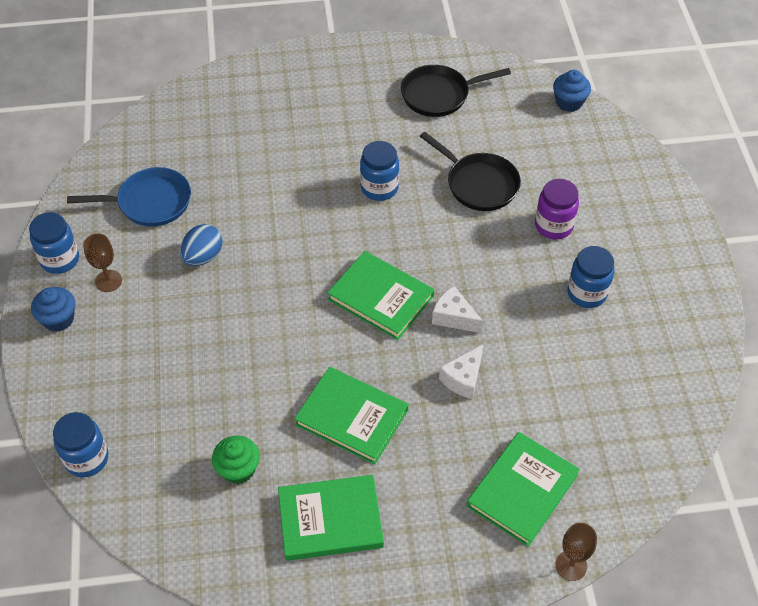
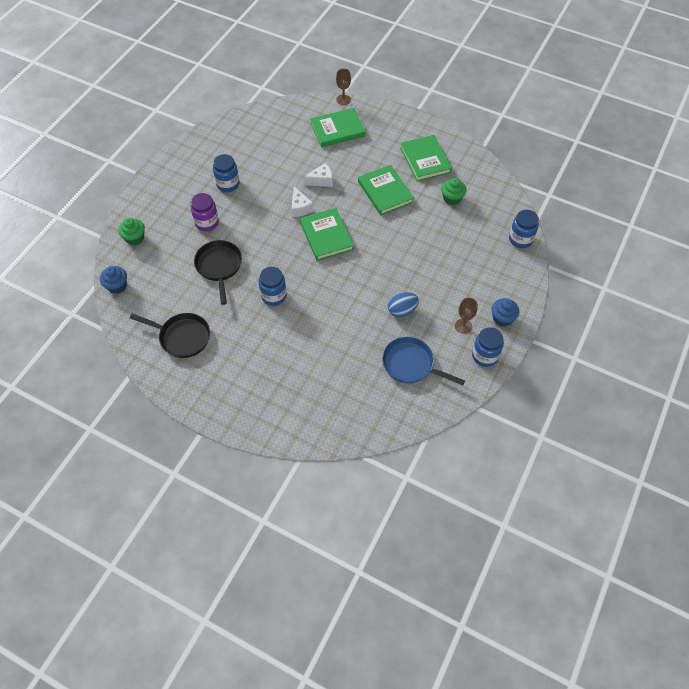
camera: 145 degrees left, 5 degrees up
green book [278,475,384,561] -> green book turned 45 degrees clockwise [400,135,452,182]
none -> green cupcake [118,218,145,245]

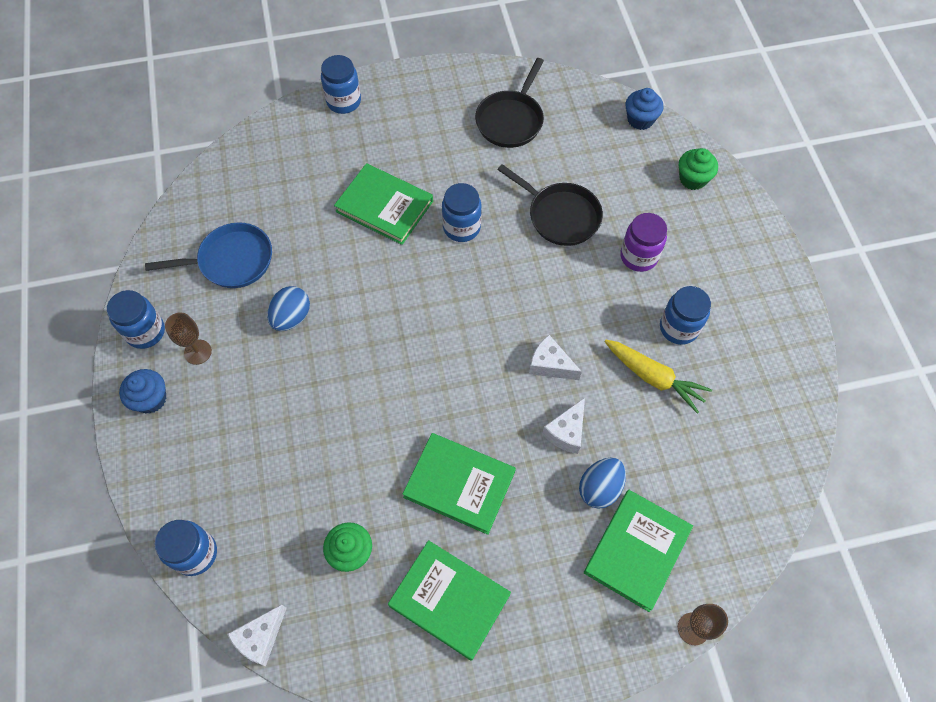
camera: 140 degrees right, 5 degrees up
black pan [130,313,210,358] -> black pan turned 45 degrees counterclockwise [475,58,544,148]
green book [300,208,354,261] -> green book moved to [334,163,433,245]
none -> white cheese [227,605,287,666]
none -> blue jar [321,55,361,114]
none -> blue egg [579,458,626,509]
none -> yellow carrot [604,340,712,413]

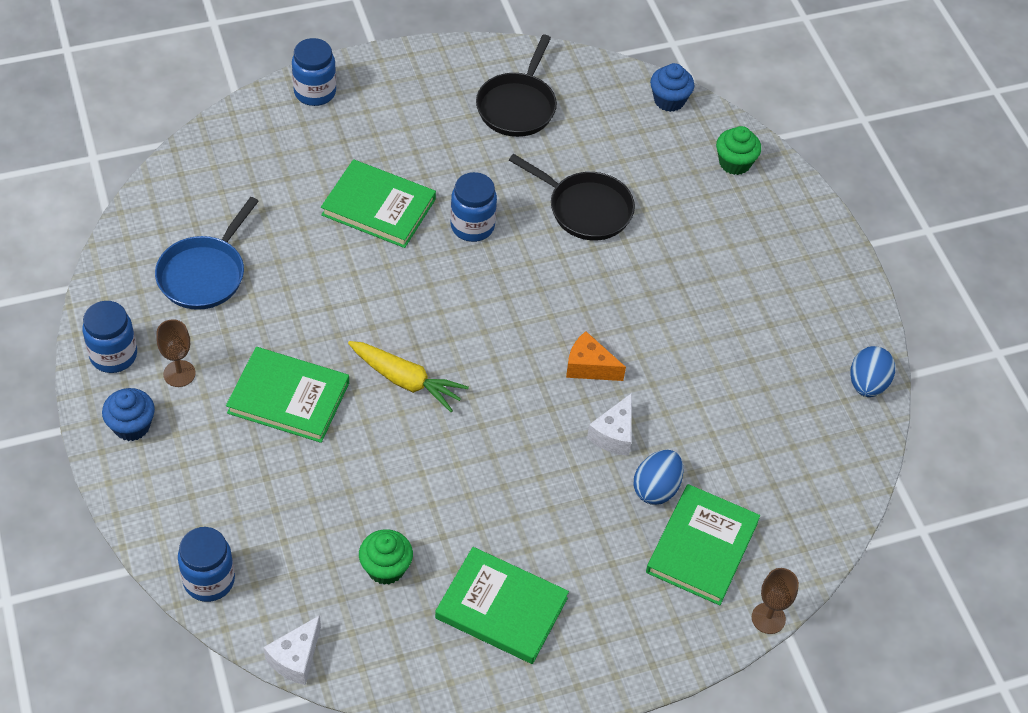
camera: 10 degrees left, 10 degrees down
blue pan [145,222,272,288] -> blue pan turned 135 degrees clockwise [155,197,259,310]
blue egg [267,286,310,331] -> blue egg moved to [850,346,895,397]
green book [402,433,516,535] -> green book moved to [226,347,349,443]
white cheese [529,335,582,380] -> orange cheese [566,331,626,381]
yellow carrot [604,340,712,413] -> yellow carrot moved to [348,341,469,412]
purple jar [620,213,667,272] -> none
blue jar [660,286,711,345] -> none

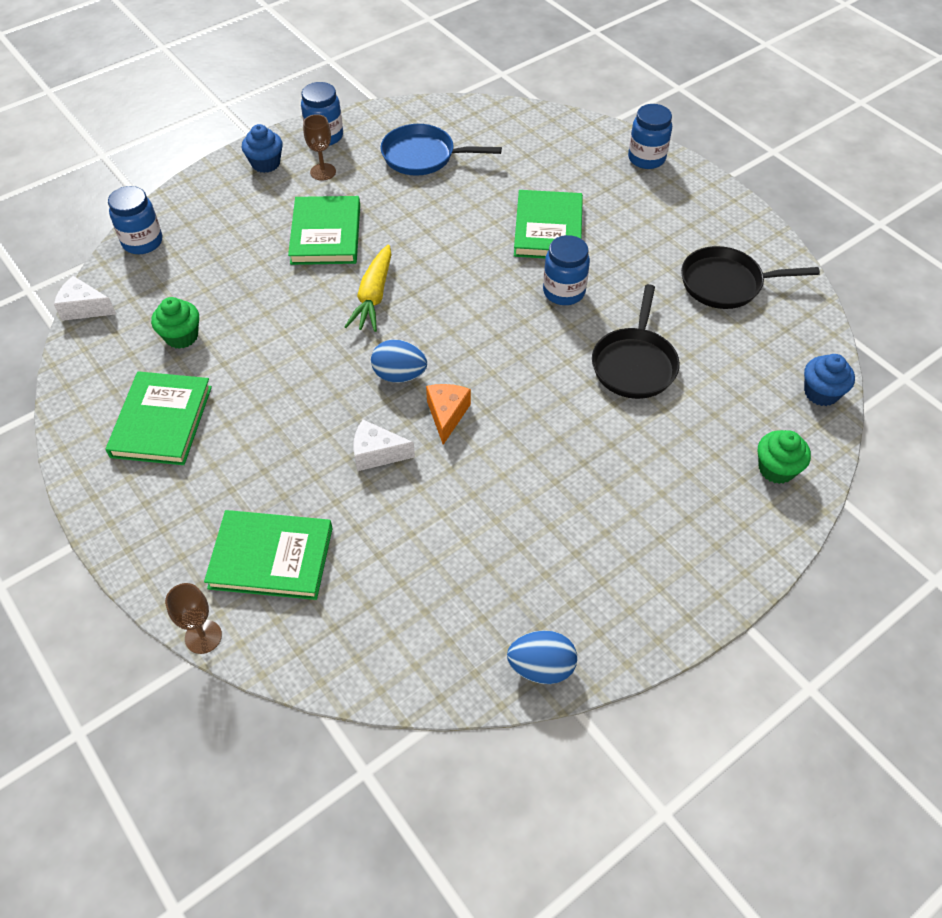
camera: 75 degrees right, 0 degrees up
blue egg [633,450,683,505] -> blue egg moved to [371,339,427,383]

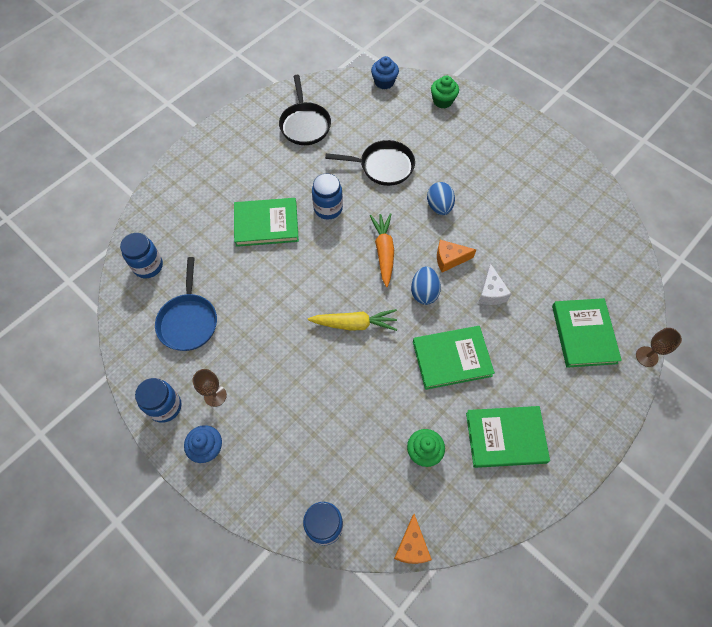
camera: 100 degrees left, 10 degrees up
white cheese [54,276,116,321] -> orange cheese [394,514,432,564]
green book [288,196,360,265] -> green book moved to [413,326,495,390]
blue egg [507,630,577,684] -> blue egg moved to [427,182,455,215]
blue jar [628,104,672,169] -> blue jar moved to [120,233,163,278]
none -> orange carrot [370,213,394,287]

